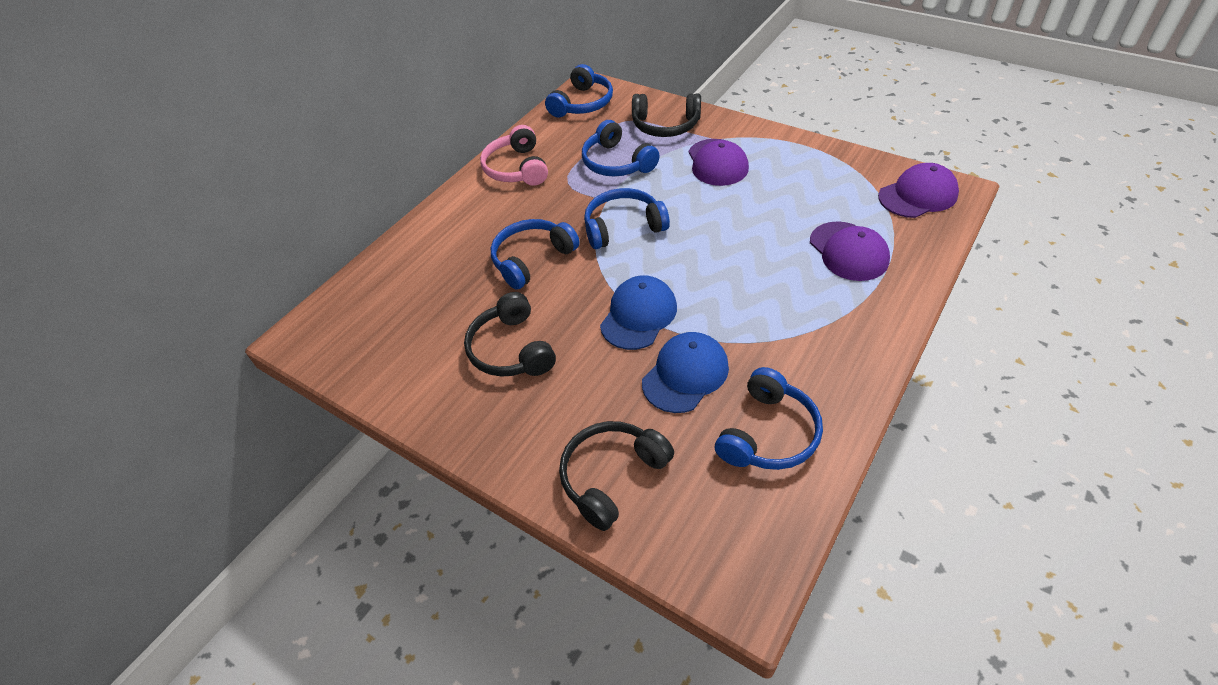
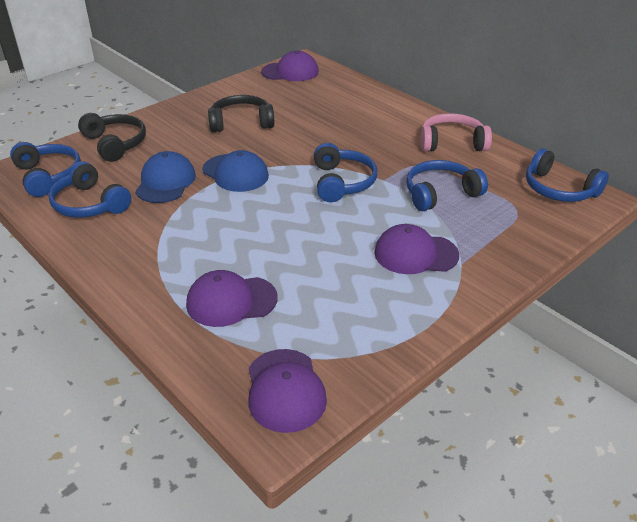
camera: 100 degrees right, 10 degrees down
blue headphones [491,219,580,290] -> blue headphones moved to [10,142,81,197]
black headphones [632,93,701,137] -> none
blue cap [642,332,729,413] -> blue cap turned 135 degrees counterclockwise [135,151,196,203]
none -> purple cap [261,51,319,81]

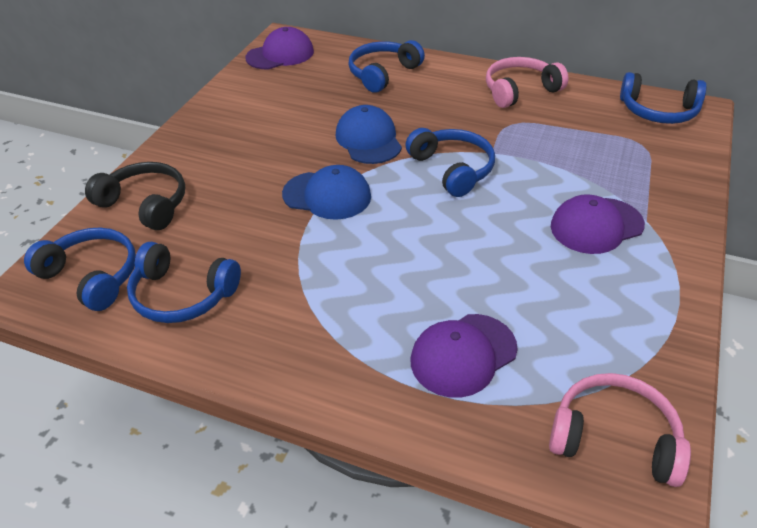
camera: 25 degrees left, 5 degrees up
blue cap [135,151,196,203] -> blue cap moved to [336,105,402,164]
black headphones [208,95,274,132] -> none
purple cap [249,349,327,433] -> pink headphones [549,373,691,487]
blue headphones [406,160,488,211] -> blue headphones moved to [348,40,425,93]

